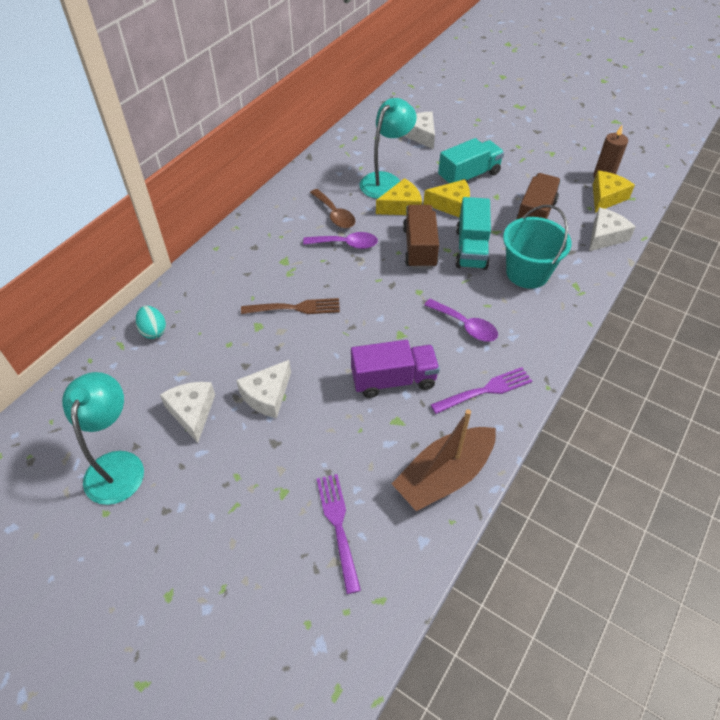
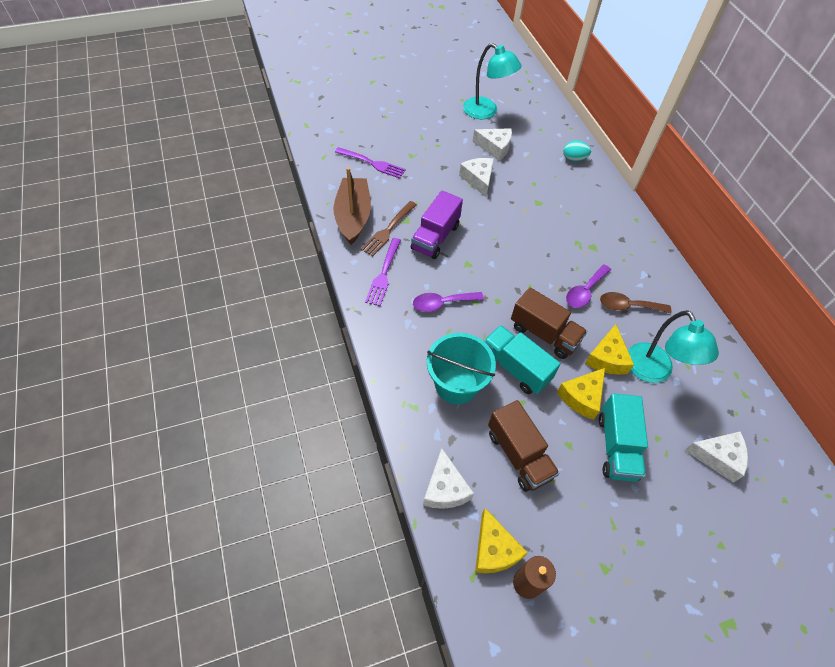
camera: 125 degrees right, 5 degrees up
brown fork [241,298,340,314] -> brown fork moved to [361,201,417,256]

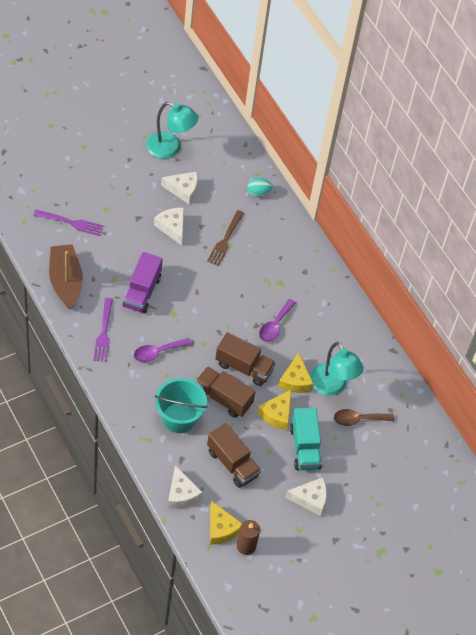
camera: 15 degrees left, 0 degrees up
brown fork [361,201,417,256] -> brown fork moved to [207,210,244,266]
turquoise truck [483,325,561,394] -> brown truck [195,366,256,418]
brown spoon [600,292,671,313] -> brown spoon moved to [334,409,394,426]
white cheese [685,432,748,483] -> white cheese moved to [285,477,327,516]

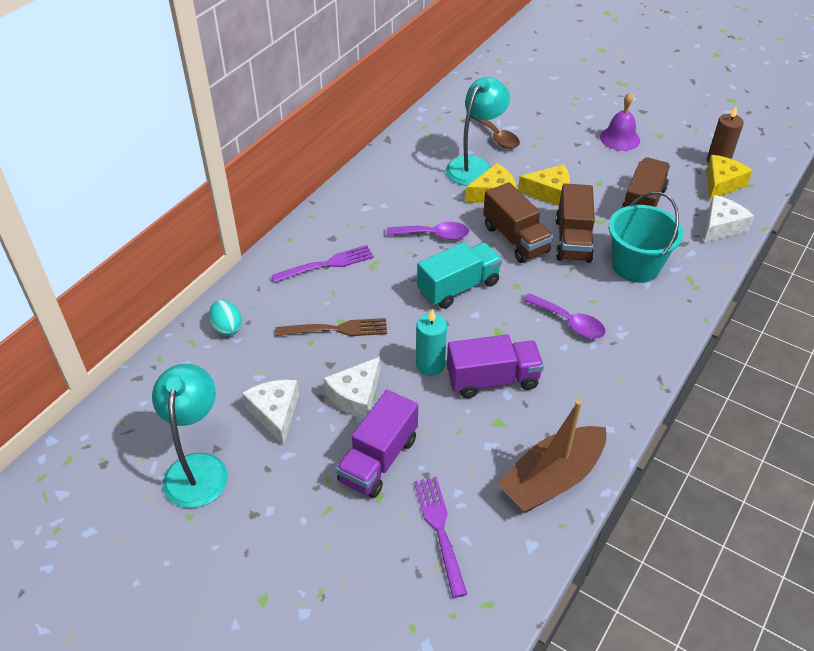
camera: 110 degrees left, 10 degrees down
purple fork [93,298,113,362] -> purple fork moved to [271,245,374,283]
brown truck [215,332,276,386] -> brown truck turned 150 degrees clockwise [483,182,553,263]
white cheese [285,477,327,516] -> purple bell [600,93,640,151]
turquoise truck [290,408,322,470] -> turquoise truck moved to [417,242,502,309]
none -> purple truck [336,390,418,498]
none -> turquoise candle [416,309,447,376]

